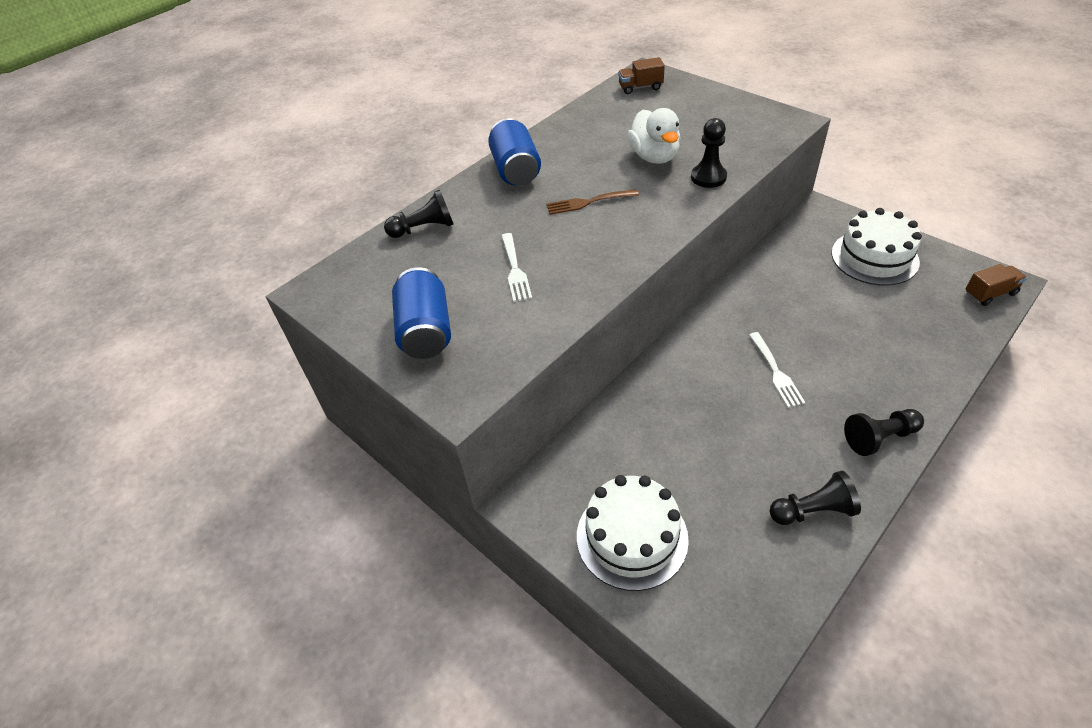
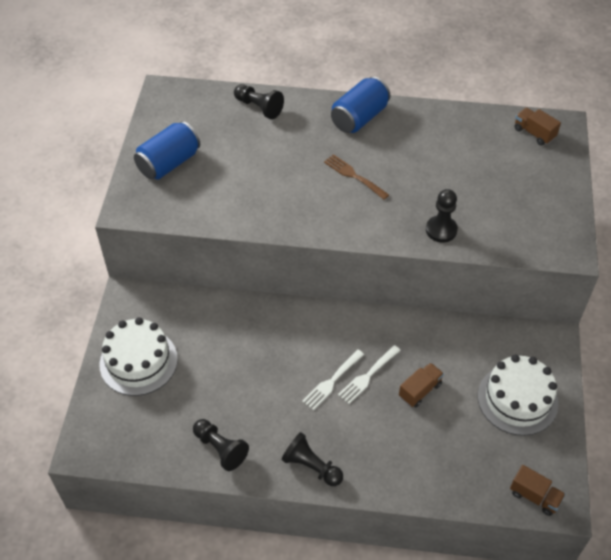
camera: 50 degrees right, 5 degrees up
white fork [501,233,532,302] -> white fork moved to [338,345,401,404]
white duck [627,108,680,164] -> none
none -> brown truck [399,363,444,407]

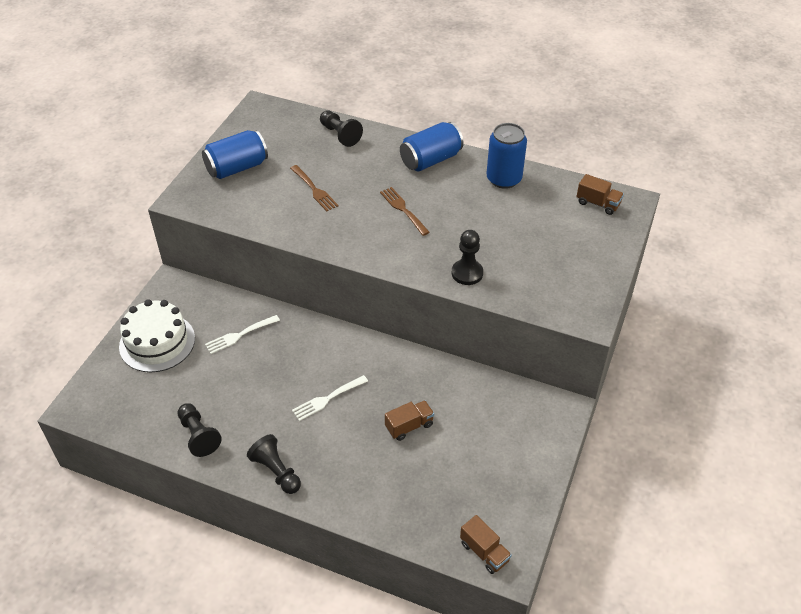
camera: 15 degrees right, 5 degrees down
white fork [338,345,401,404] -> white fork moved to [205,315,280,354]
white cake [478,355,558,436] -> none
brown truck [514,108,561,146] -> brown truck turned 150 degrees clockwise [576,174,624,215]
none -> brown fork [290,165,339,211]
none -> blue can [486,123,527,189]

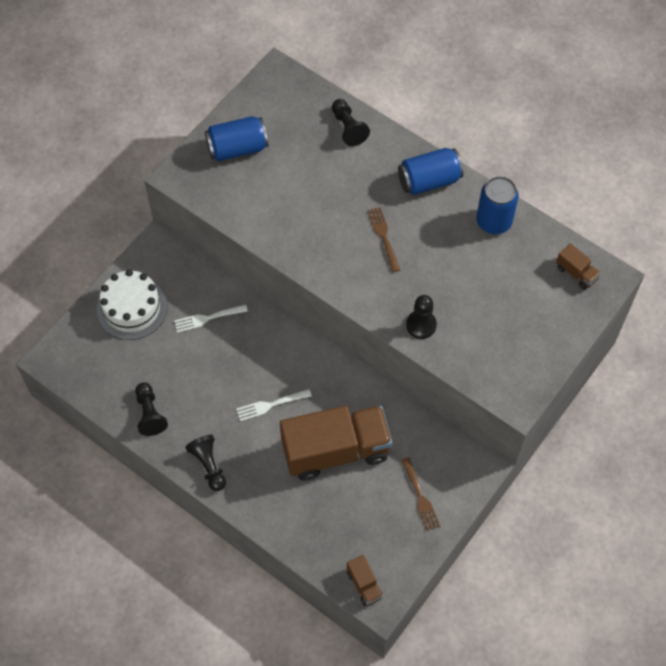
camera: 15 degrees right, 15 degrees up
brown fork [290,165,339,211] -> brown fork moved to [401,457,440,531]
brown truck [385,400,434,441] -> brown truck [280,406,392,480], size x2.42

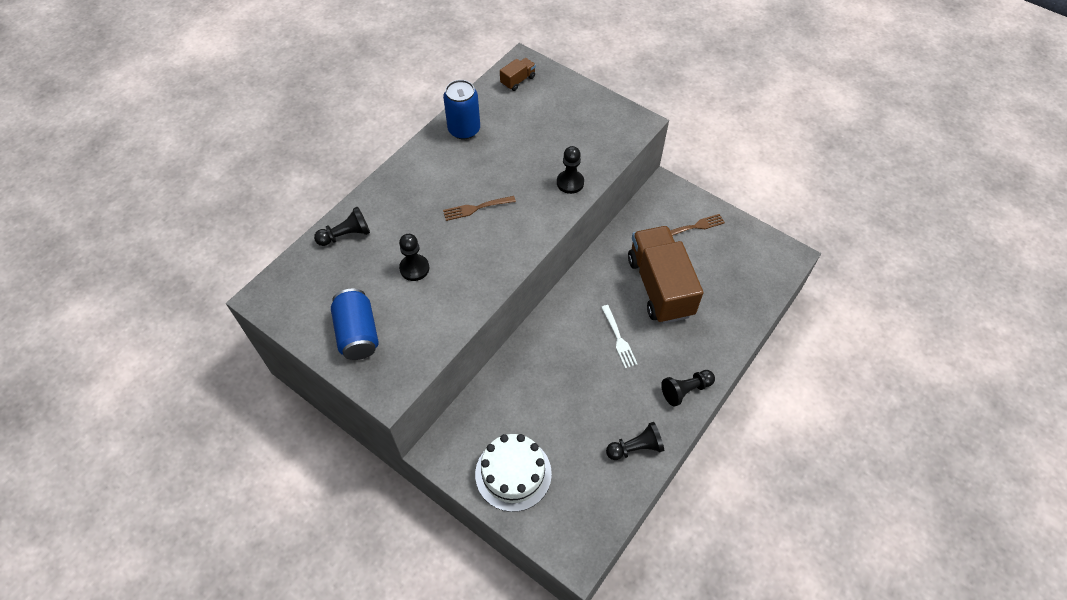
camera: 90 degrees left, 5 degrees down
white fork [174,304,248,333] -> none
brown truck [347,555,383,606] -> none
blue can [398,148,464,195] -> none
none -> black pawn [399,234,429,281]

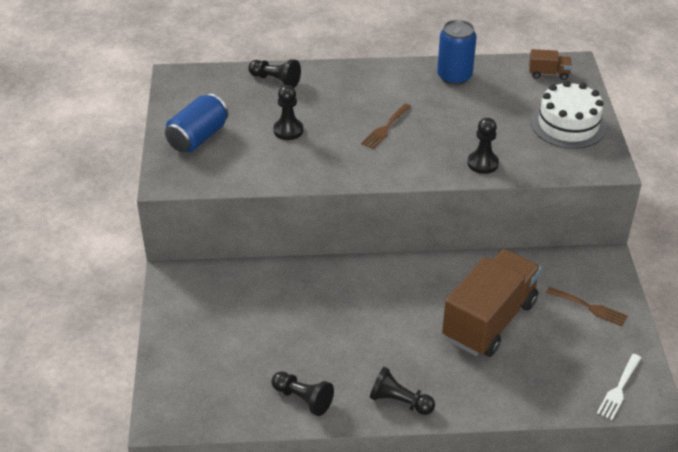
camera: 50 degrees right, 15 degrees down
brown fork [443,196,516,221] -> brown fork turned 90 degrees counterclockwise [361,103,412,149]
white cake [475,434,552,512] -> white cake moved to [531,81,606,149]
white fork [601,305,638,368] -> white fork moved to [597,354,641,420]

